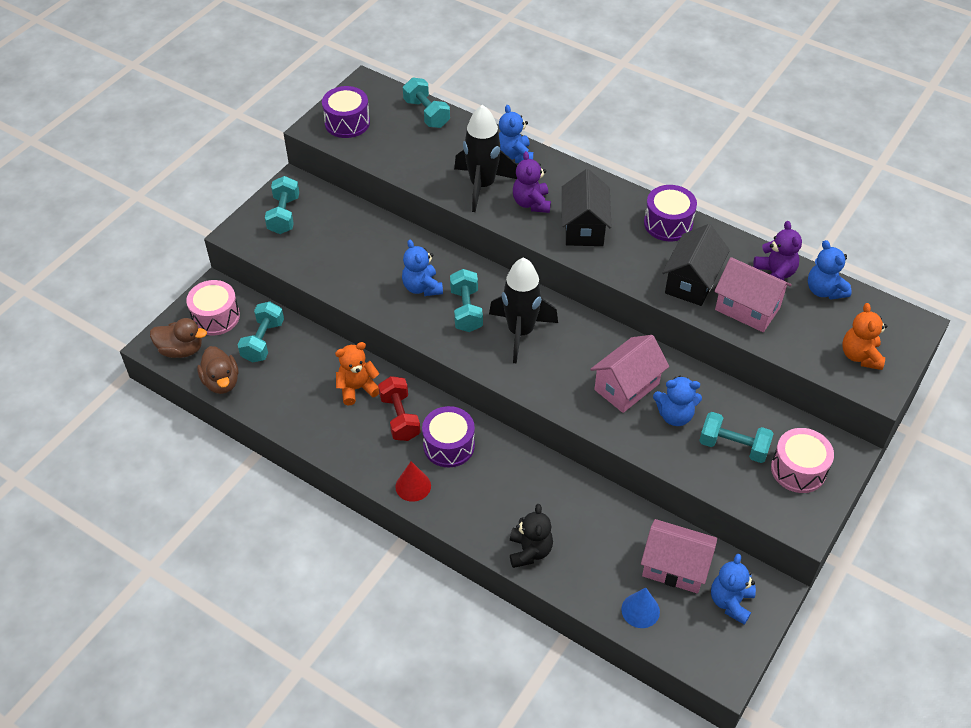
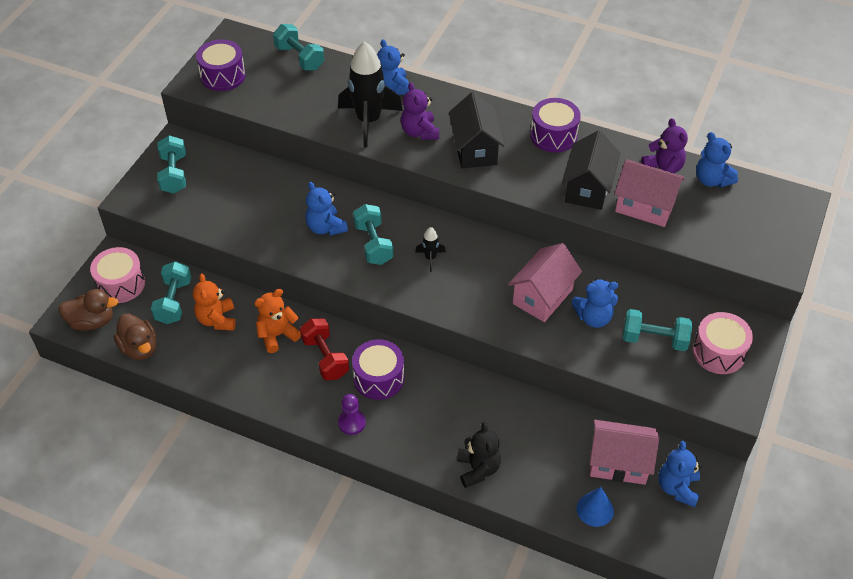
camera: 10 degrees left, 0 degrees up
red cone [395,461,431,502] -> purple pawn [338,394,366,435]
black rocket [489,257,558,364] -> black rocket [415,227,446,272], size x0.44
orange teddy bear [842,303,887,370] -> orange teddy bear moved to [193,274,236,331]

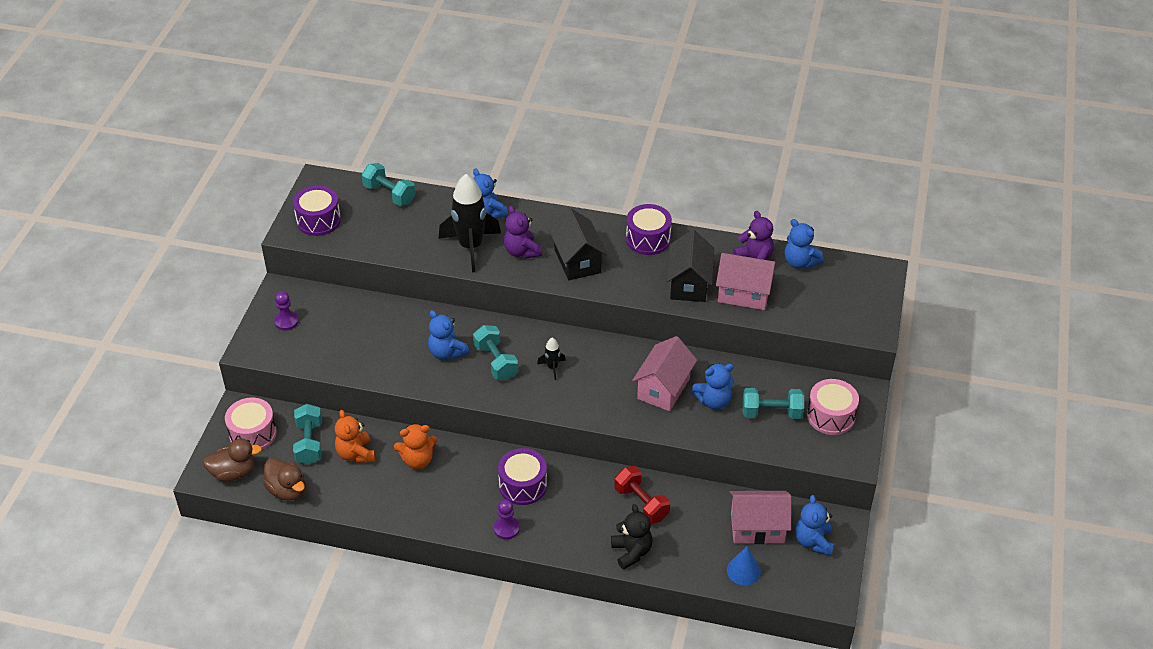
camera: 10 degrees left, 5 degrees down
turquoise dumbbell [157,135,186,194] -> purple pawn [274,291,299,331]
orange teddy bear [254,289,301,353] -> orange teddy bear turned 150 degrees counterclockwise [394,424,437,469]
red dumbbell [300,318,349,380] -> red dumbbell moved to [614,466,670,524]

